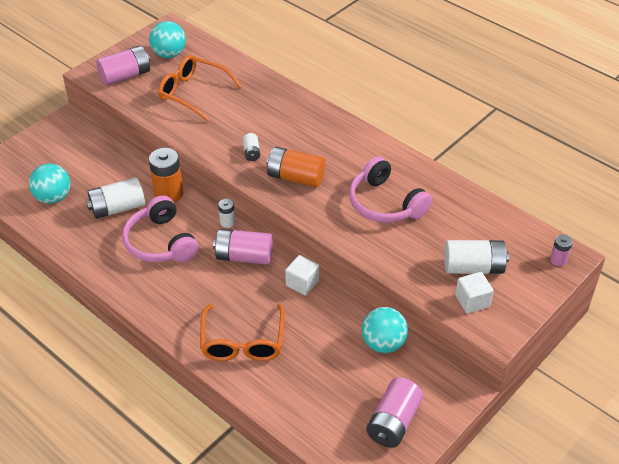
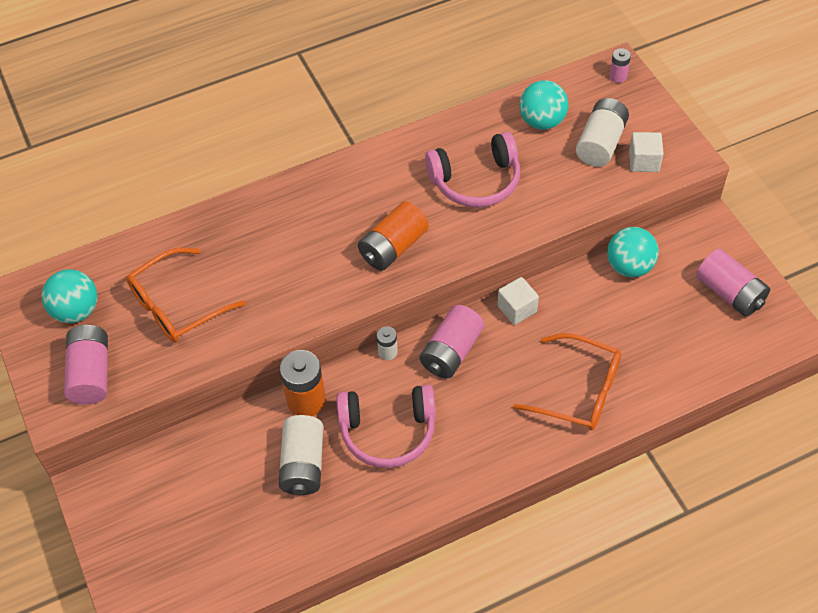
camera: 65 degrees left, 10 degrees up
turquoise ball [29,164,70,204] -> turquoise ball moved to [519,80,569,130]
white battery [243,133,260,161] -> none

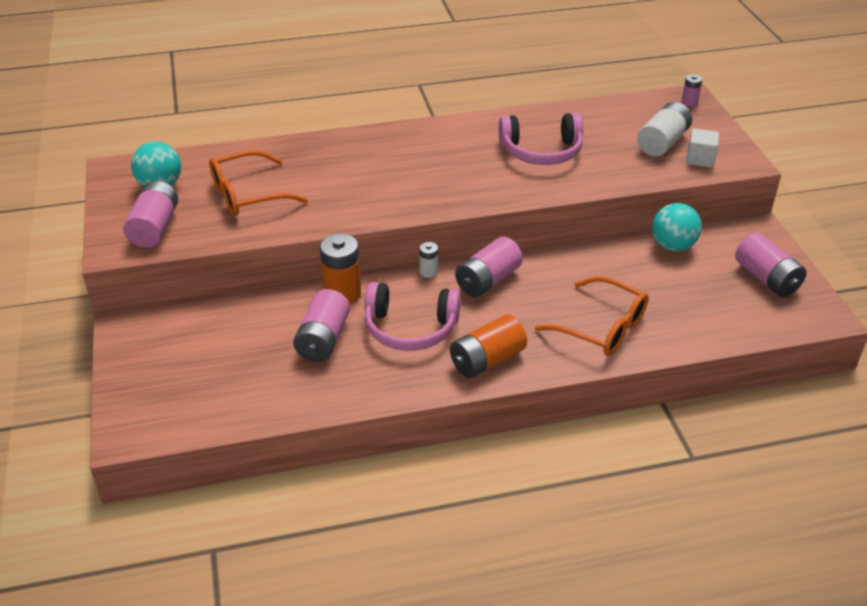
camera: 10 degrees right, 15 degrees down
white battery [279,415,323,495] -> pink battery [293,289,350,362]
orange battery [358,201,429,271] -> orange battery moved to [450,314,527,378]
white cube [497,277,539,325] -> none
turquoise ball [519,80,569,130] -> none

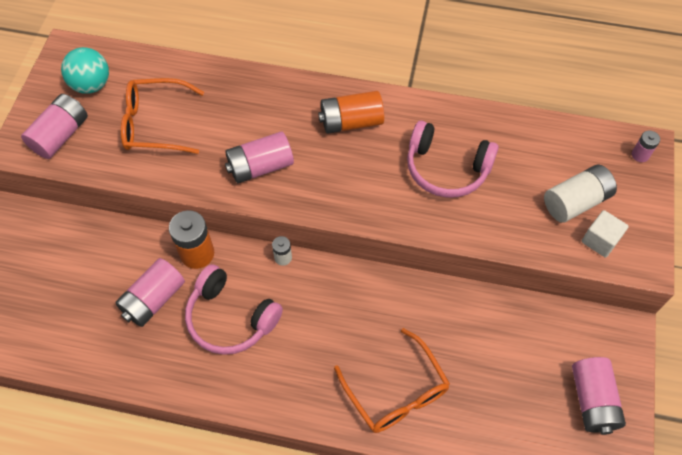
camera: 25 degrees right, 20 degrees up
orange battery [450,314,527,378] -> orange battery moved to [318,91,384,134]
pink battery [455,237,523,297] -> pink battery moved to [225,131,294,183]
turquoise ball [652,203,702,251] -> none

